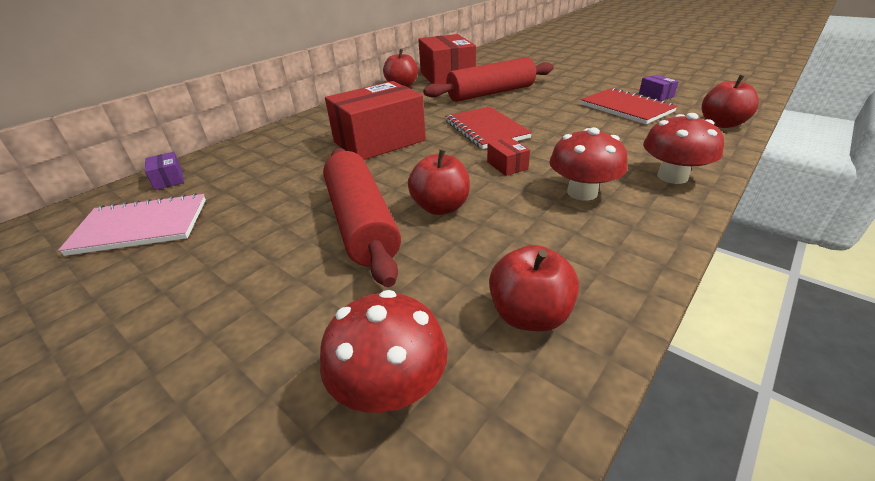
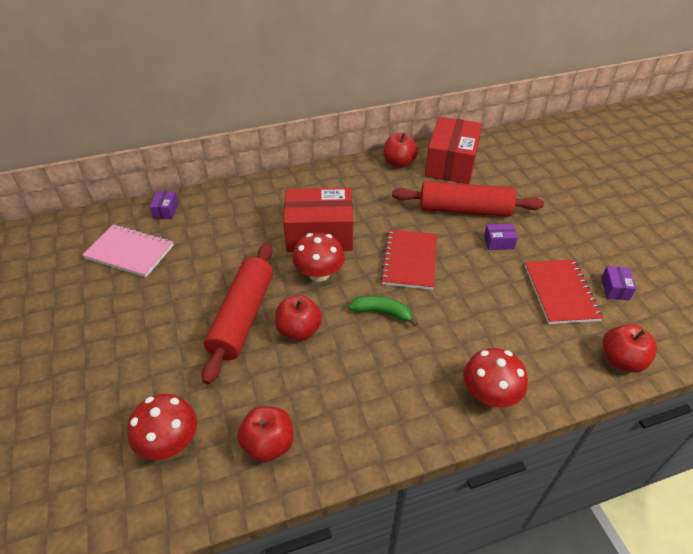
camera: 30 degrees right, 10 degrees up
red box [487,137,530,176] -> green banana [348,296,418,326]
red mushroom [549,127,628,201] -> red mushroom moved to [292,233,345,282]
none -> purple box [484,224,518,250]

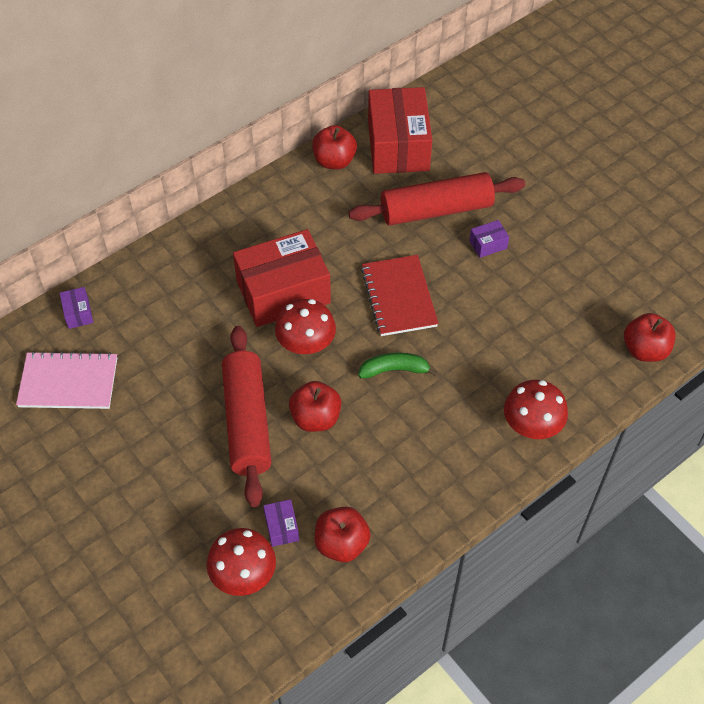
camera: 20 degrees left, 10 degrees up
red notebook [525,260,603,324] -> none
purple box [601,266,636,300] -> purple box moved to [263,499,299,547]

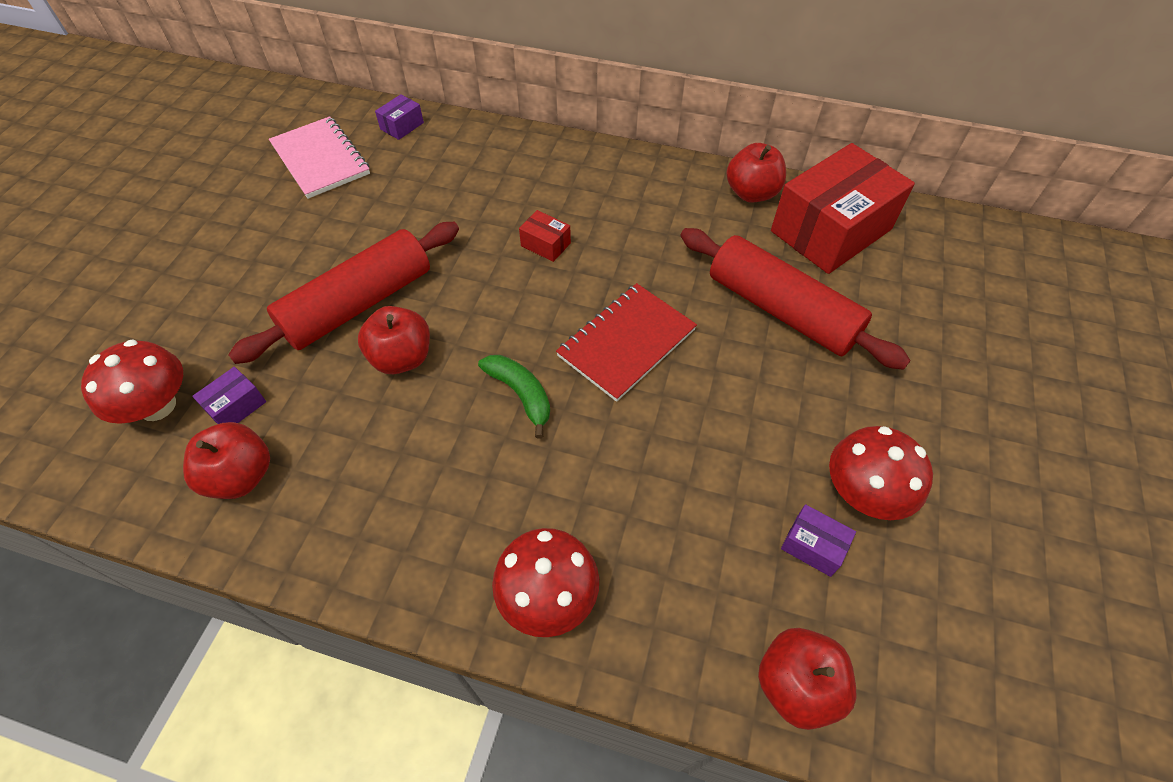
camera: 55 degrees right, 0 degrees up
red box [233,229,331,327] -> red box [519,210,571,262], size x0.40
red mushroom [275,299,336,354] -> red mushroom moved to [829,426,933,520]
purple box [469,220,509,258] -> purple box moved to [781,504,856,577]

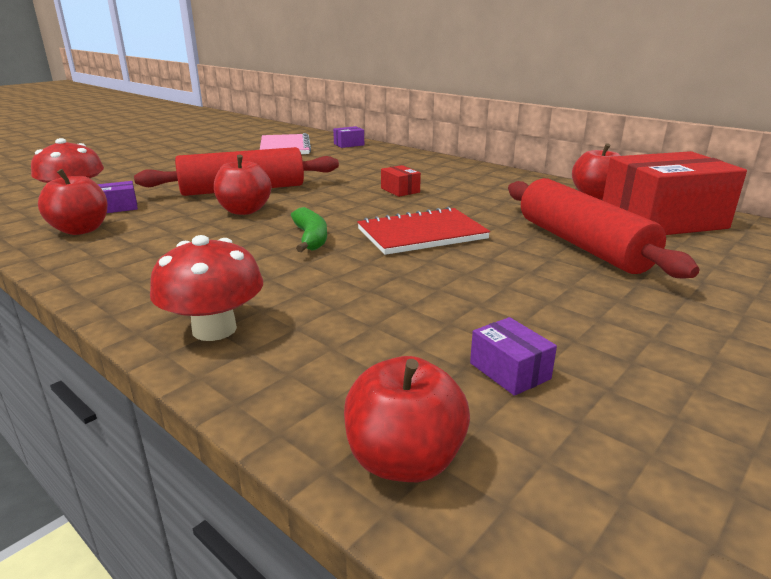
camera: 25 degrees right, 30 degrees down
red mushroom [829,426,933,520] -> none

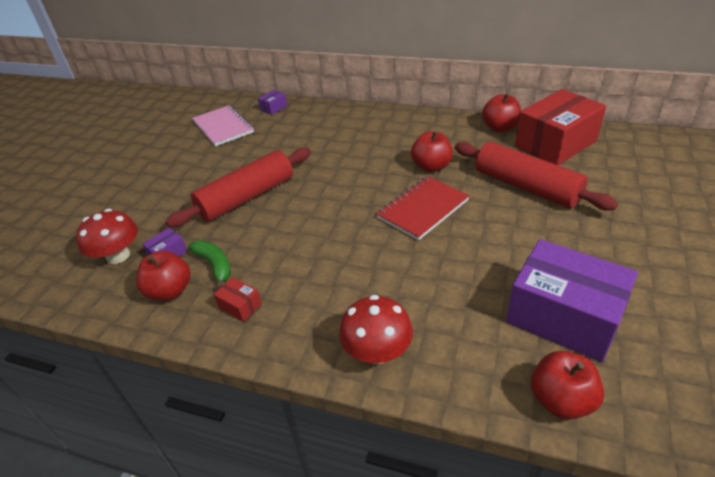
camera: 20 degrees left, 15 degrees up
red apple [214,155,271,215] -> red apple moved to [411,131,453,172]
green banana [291,207,327,252] -> green banana moved to [188,241,231,289]
red box [381,165,421,197] -> red box moved to [214,277,262,322]
purple box [470,317,557,396] -> purple box [506,239,638,362], size x2.48

